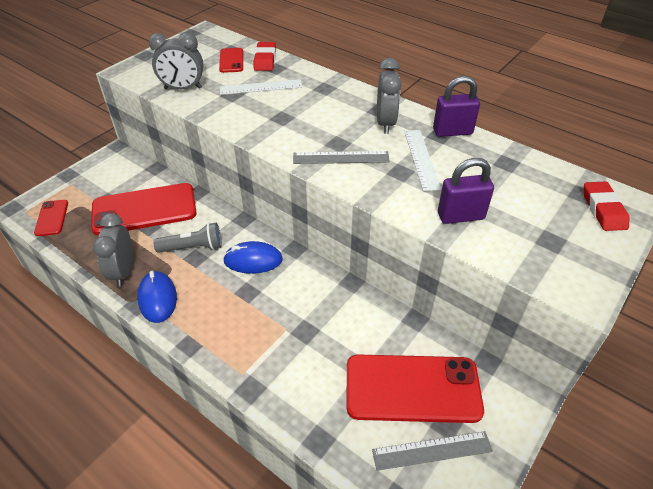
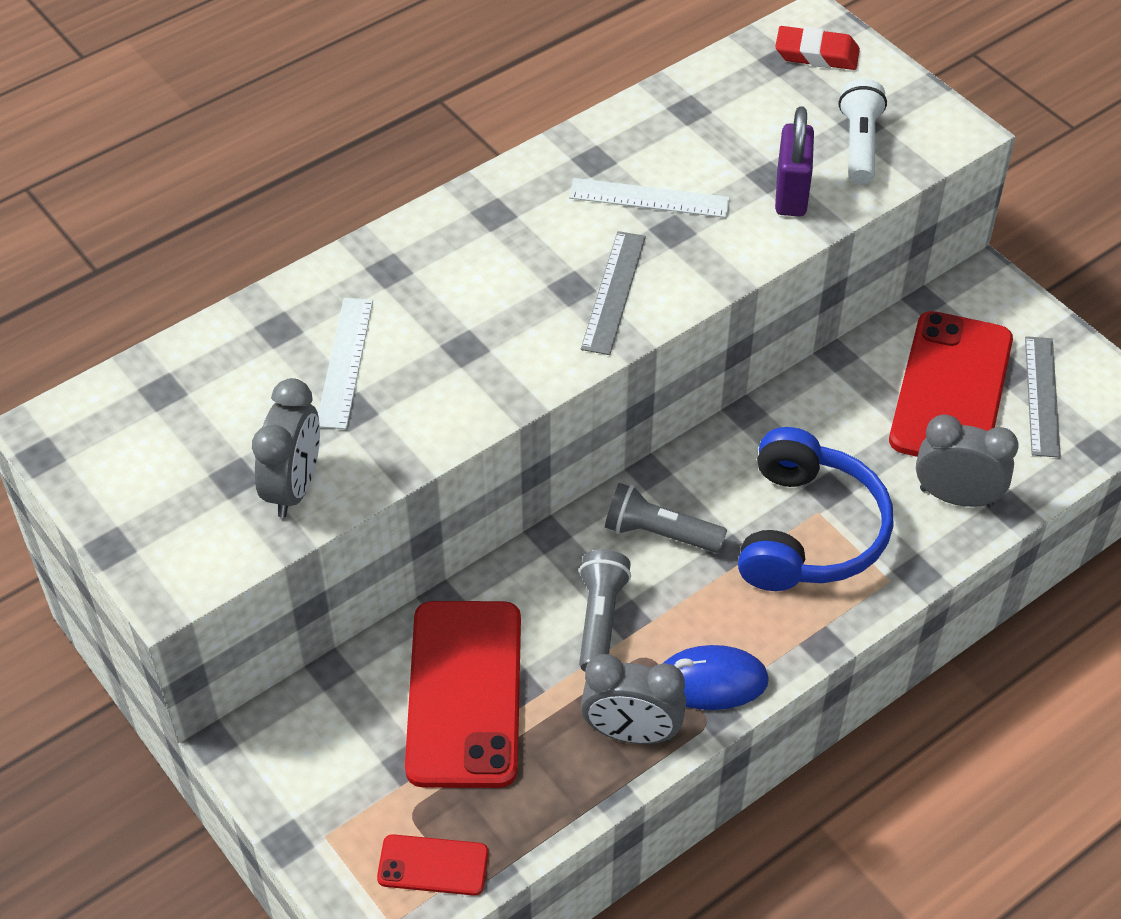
camera: 75 degrees left, 5 degrees up
red phone [219,48,243,73] -> none
blue mouse [223,241,283,274] -> grey flashlight [605,483,727,553]
red eraser [254,42,276,71] -> none
grey clock [377,58,402,134] -> grey clock moved to [916,415,1019,507]
purple padlock [433,76,480,137] -> none
none -> blue headphones [738,427,894,591]
none -> white flashlight [839,79,887,185]

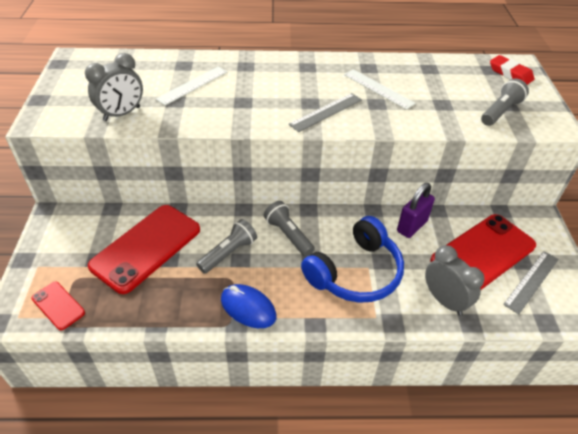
camera: 35 degrees right, 5 degrees down
grey clock [581,654,686,744] -> none
purple padlock [775,106,814,217] -> purple padlock moved to [397,183,435,238]
white flashlight [839,79,887,185] -> grey flashlight [481,78,529,126]

